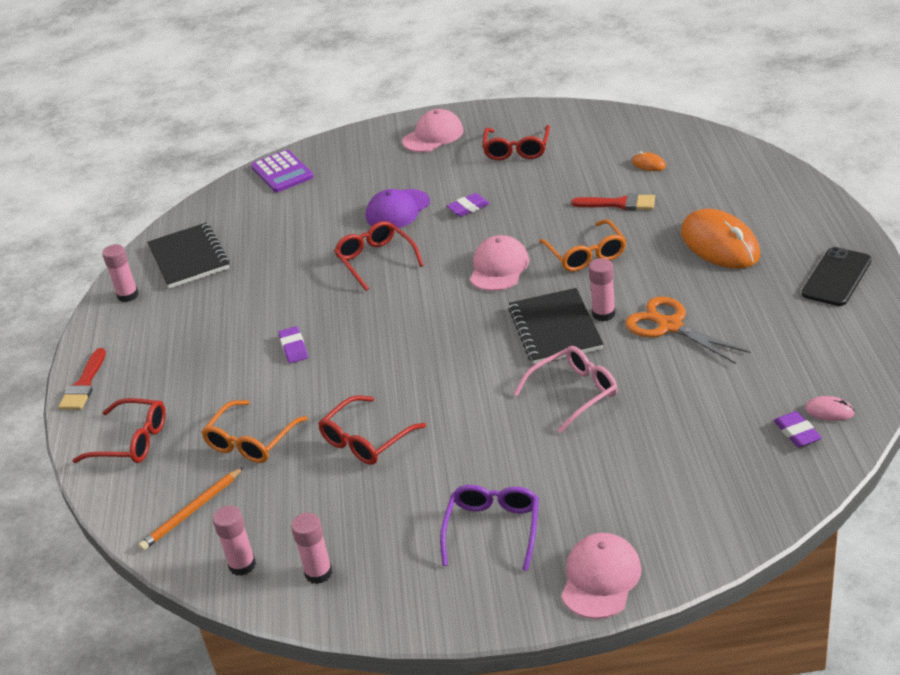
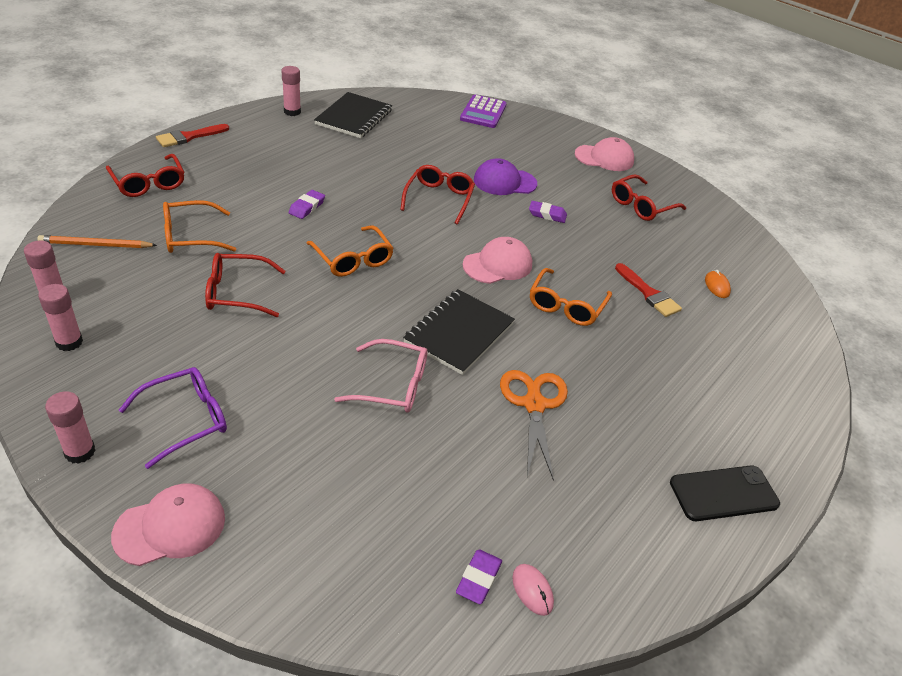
camera: 35 degrees right, 5 degrees up
pink glue stick [589,258,615,321] -> pink glue stick moved to [45,392,96,464]
orange mouse [681,209,760,269] -> none
none -> orange glasses [306,225,394,277]

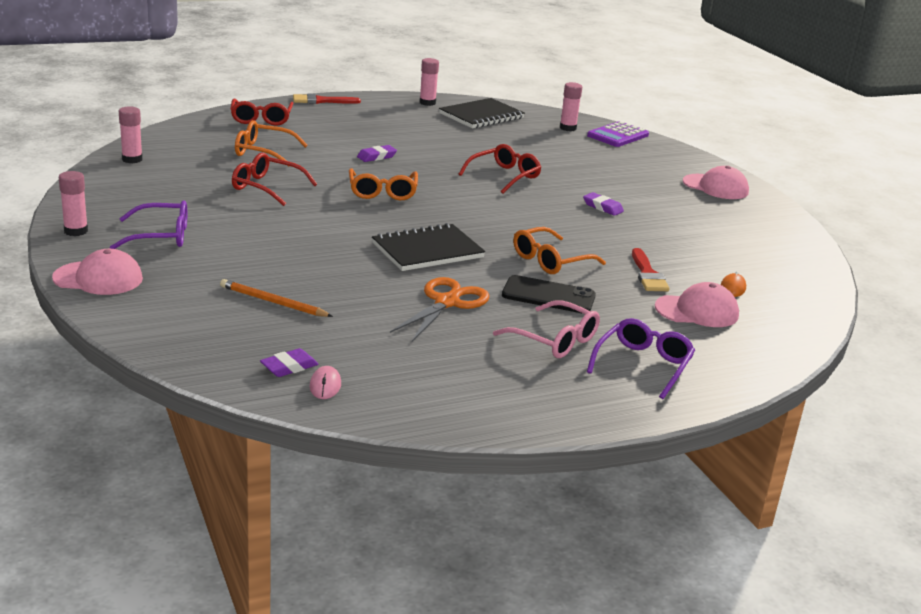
camera: 30 degrees right, 15 degrees down
orange pencil [38,235,157,248] -> orange pencil moved to [220,279,333,317]
pink glue stick [38,284,83,351] -> pink glue stick moved to [560,82,582,131]
pink glasses [334,339,427,413] -> pink glasses moved to [493,300,600,358]
pink cap [463,237,532,284] -> pink cap moved to [655,282,739,327]
purple cap [474,158,537,195] -> none
red glasses [612,174,686,221] -> none
black phone [670,465,780,521] -> black phone moved to [502,275,596,313]
none -> purple glasses [587,318,695,399]

